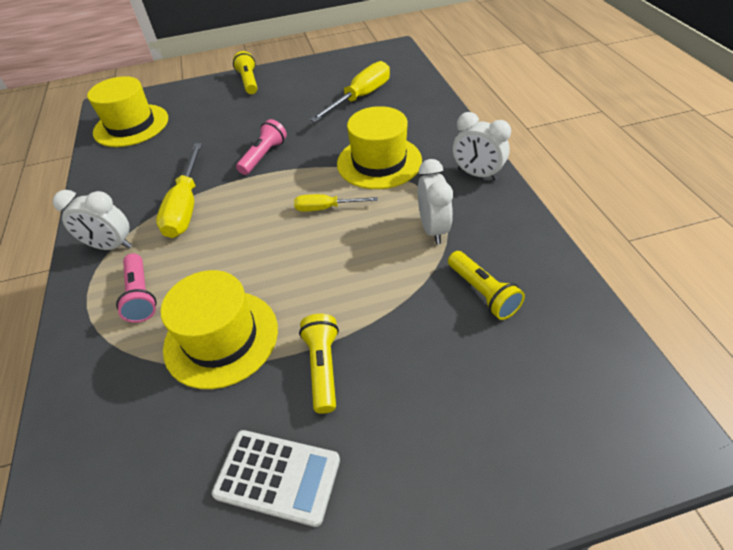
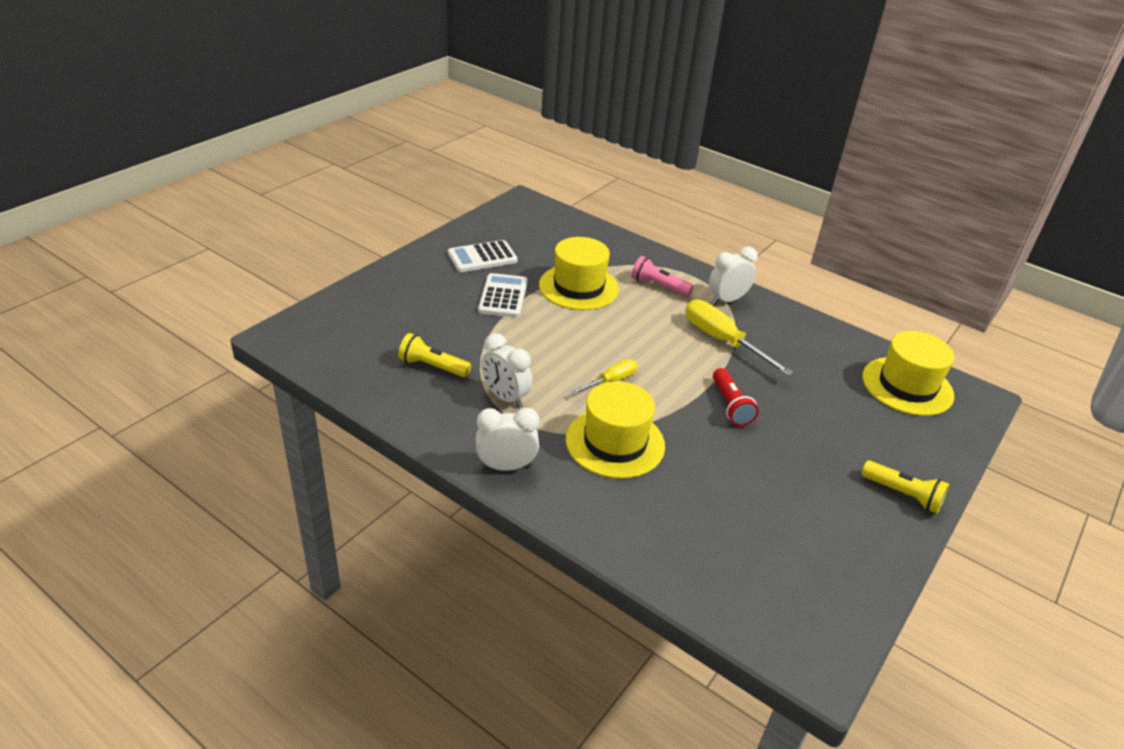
camera: 135 degrees right, 10 degrees down
pink flashlight [236,119,287,175] -> red flashlight [713,368,759,426]
yellow flashlight [299,314,339,414] -> white calculator [478,273,527,318]
yellow screwdriver [310,61,390,122] -> none

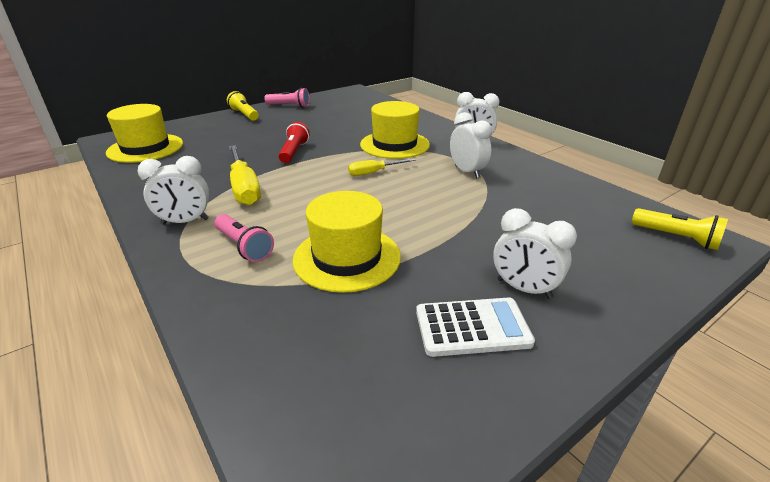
camera: 160 degrees left, 5 degrees down
yellow flashlight [398,333,471,377] -> yellow flashlight moved to [632,208,728,250]
white calculator [478,273,527,318] -> none
none -> pink flashlight [264,88,310,108]
none -> white clock [493,208,577,299]

